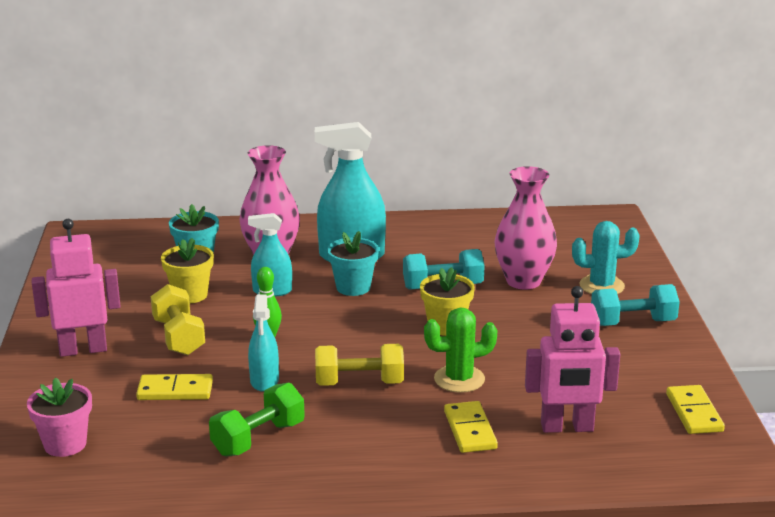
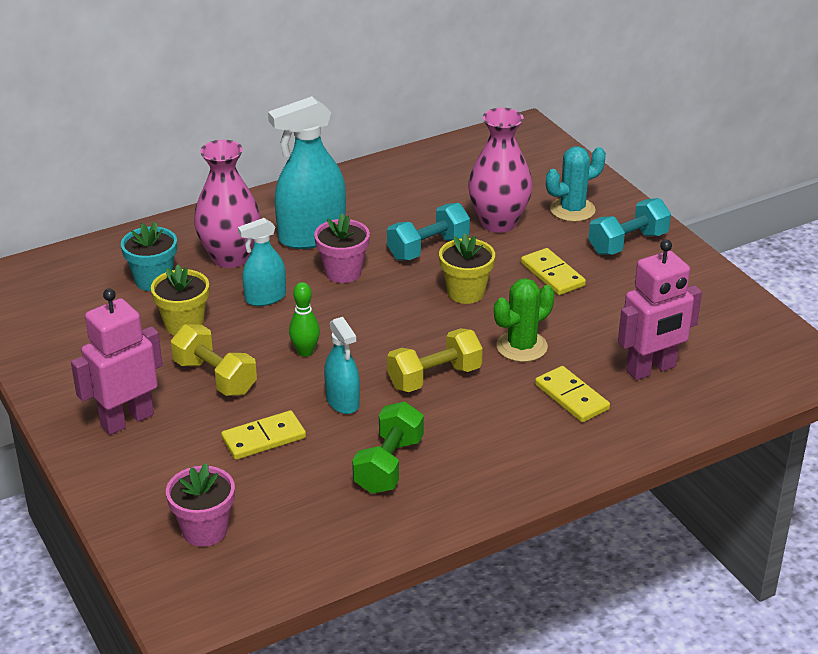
camera: 25 degrees left, 10 degrees up
turquoise flower pot [327,231,379,296] -> pink flower pot [314,214,370,283]
yellow domino [666,385,725,434] -> yellow domino moved to [521,248,586,295]

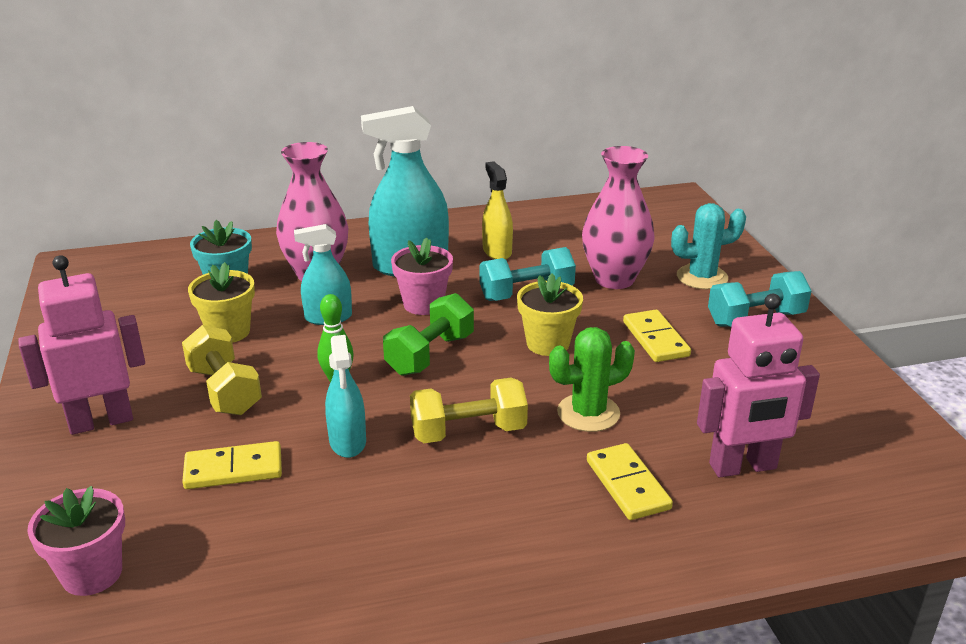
camera: 15 degrees right, 5 degrees down
green dumbbell [352,402,424,494] -> green dumbbell moved to [383,293,474,376]
none -> yellow spray bottle [482,161,513,260]

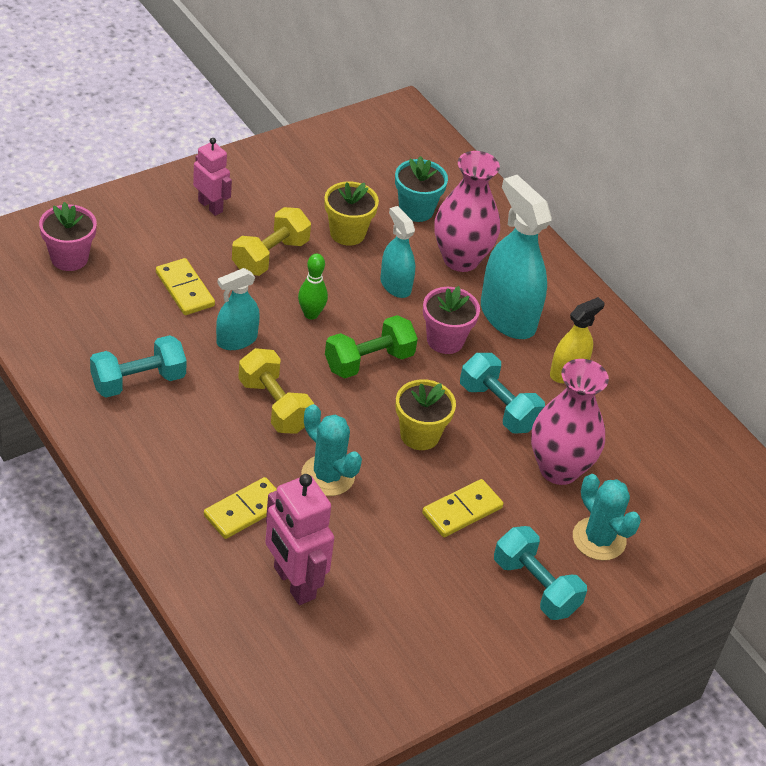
camera: 65 degrees right, 15 degrees up
pink robot [18,255,145,435] -> pink robot [193,138,232,216], size x0.63
green dumbbell [383,293,474,376] -> green dumbbell turned 45 degrees counterclockwise [325,315,418,378]
green cactus [549,327,635,432] -> turquoise cactus [301,404,362,496]
none -> turquoise dumbbell [90,335,187,398]

